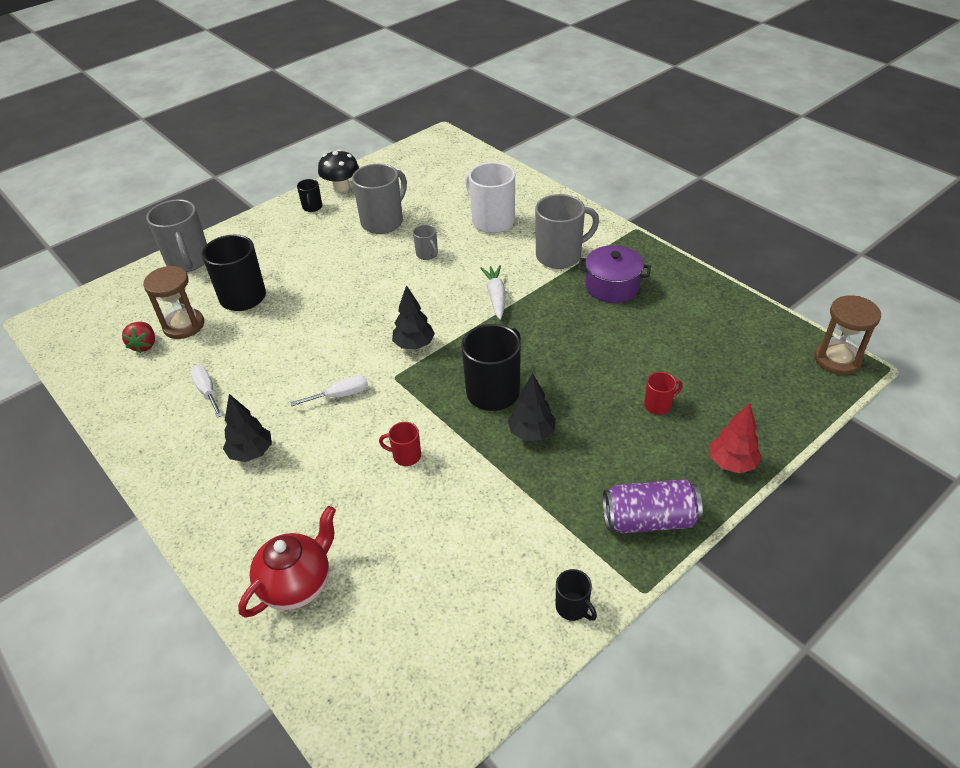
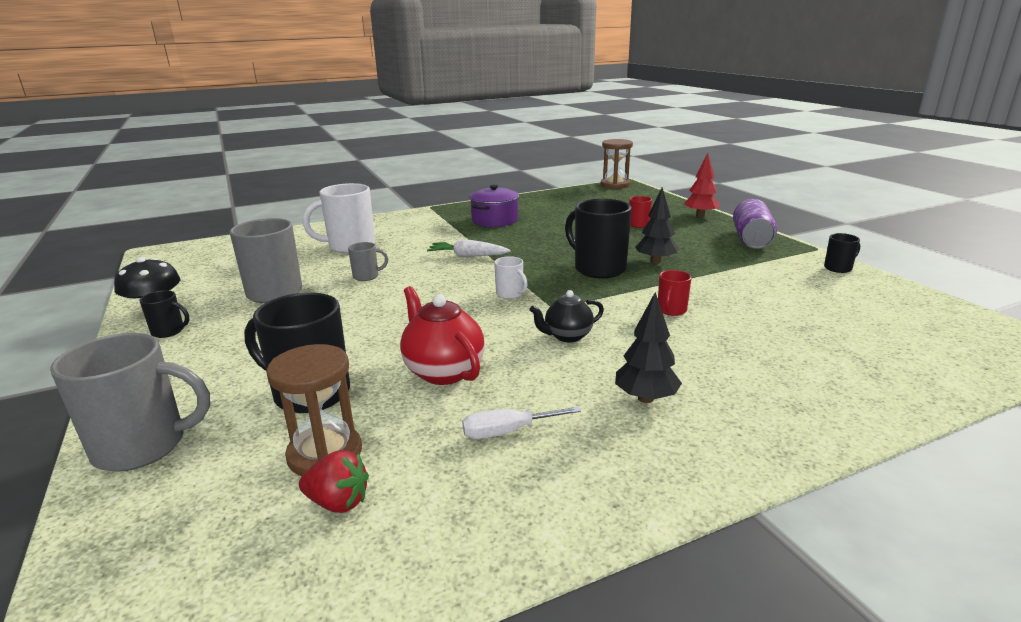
camera: 75 degrees left, 20 degrees down
red teapot [238,506,336,618] -> red teapot moved to [400,286,484,385]
white screwdriver [290,375,368,406] -> black teapot [530,290,604,343]
black tree [392,285,435,350] -> white mug [494,256,528,299]
grey mug [535,194,599,269] -> none

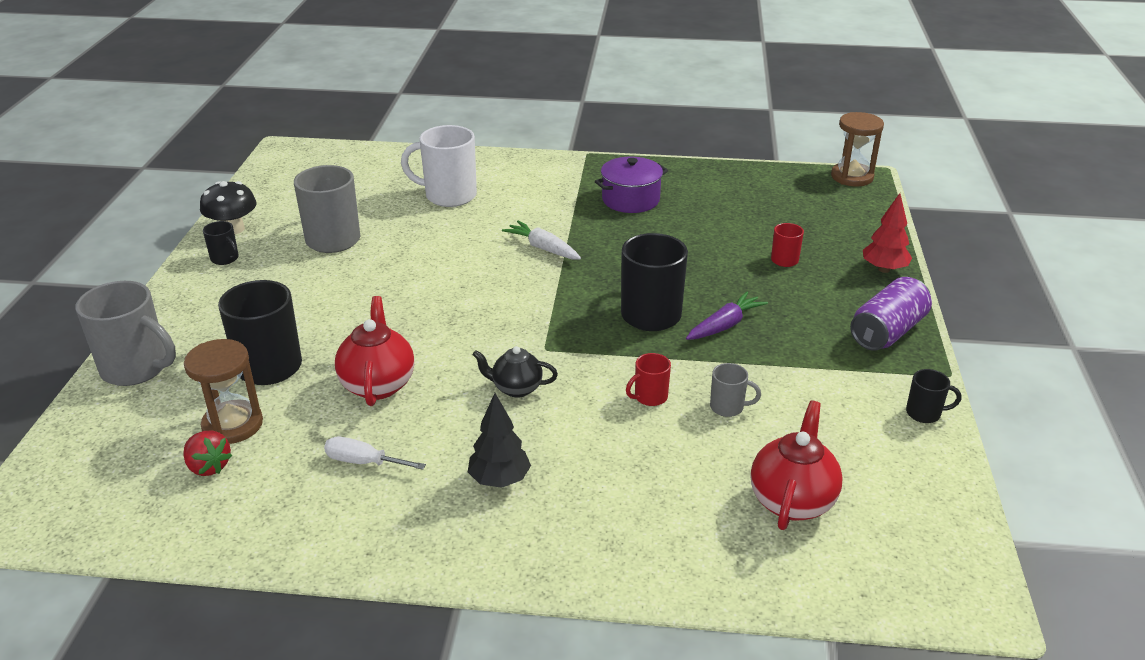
camera: 30 degrees right, 10 degrees up
grey mug [348,242,388,281] -> grey mug moved to [710,363,761,417]
white mug [494,256,528,299] -> none
black tree [635,188,678,264] -> purple carrot [686,292,768,340]
none -> red teapot [751,400,843,530]

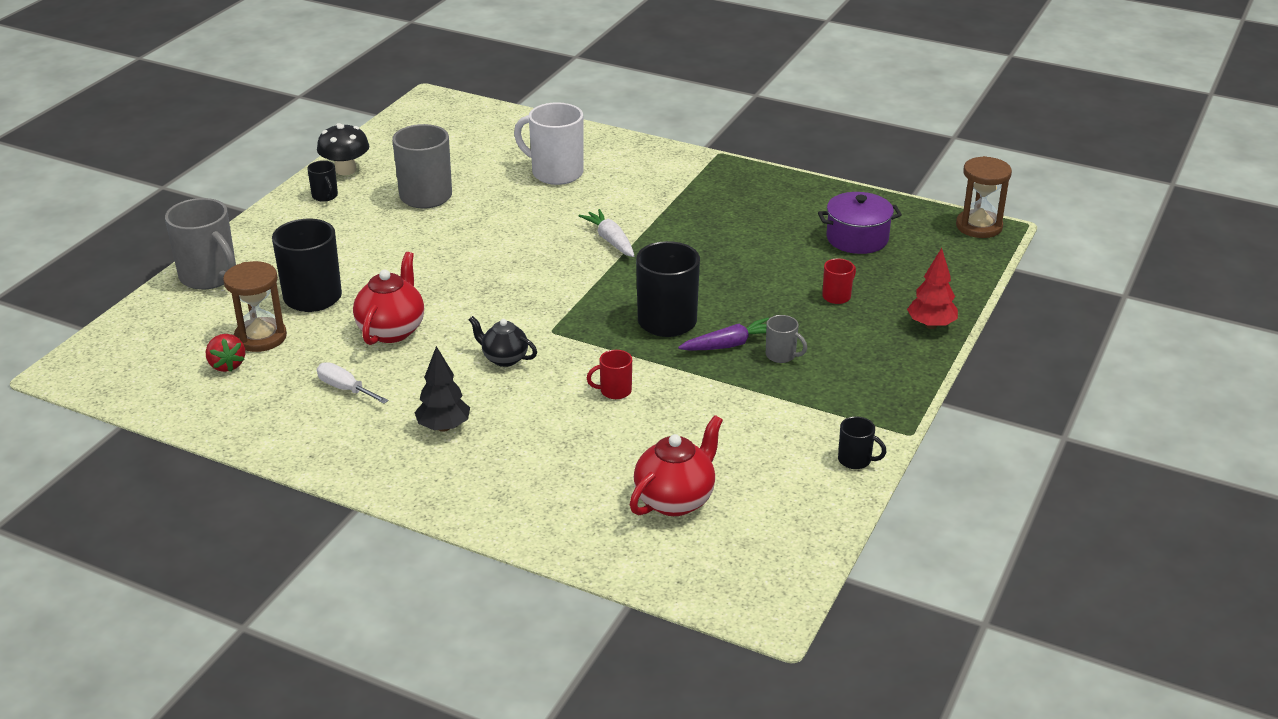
camera: 20 degrees right, 0 degrees up
purple pot [595,157,668,213] -> purple pot moved to [818,192,902,254]
grey mug [710,363,761,417] -> grey mug moved to [766,315,807,363]
purple can [850,277,932,351] -> none

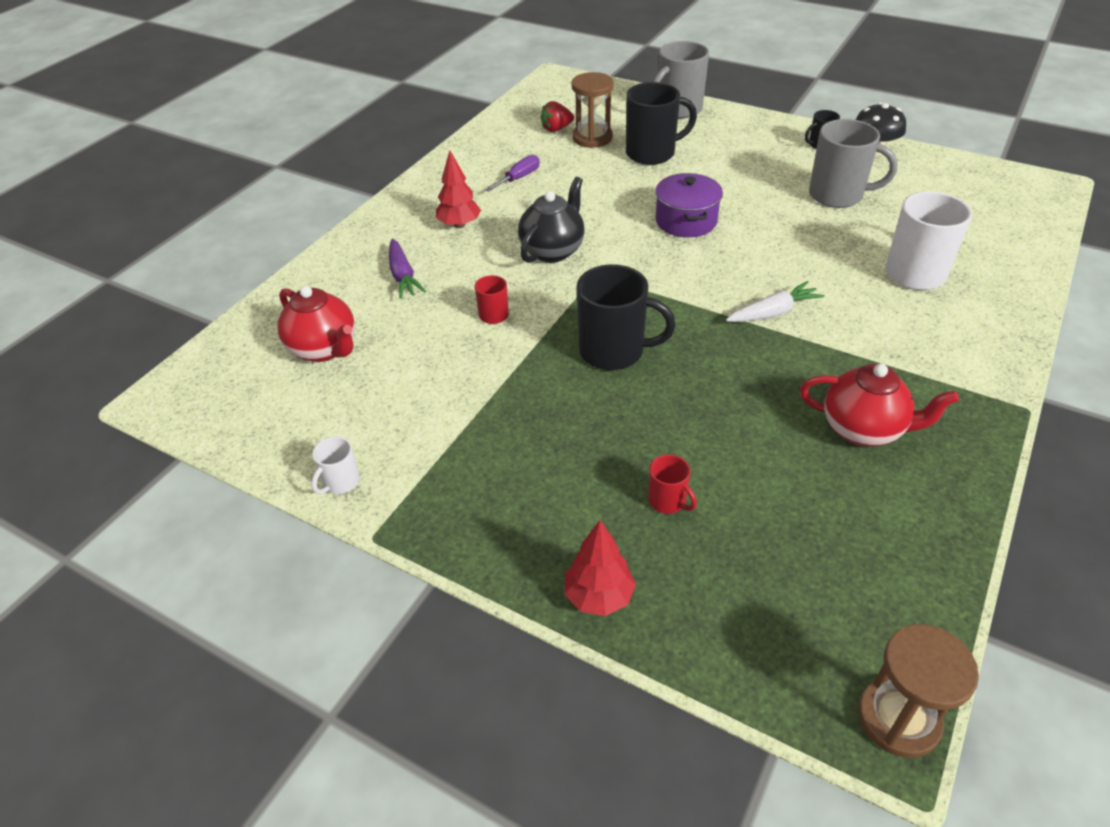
camera: 95 degrees right, 10 degrees up
white screwdriver [317,362,389,404] -> purple screwdriver [485,155,540,192]
red teapot [353,252,424,345] -> red teapot moved to [800,364,959,446]
black tree [414,346,470,432] -> red tree [436,150,481,228]
black teapot [469,316,537,367] -> black teapot [518,177,585,263], size x1.55
purple carrot [678,318,769,351] -> purple carrot moved to [389,239,426,299]
grey mug [766,315,807,363] -> none
purple pot [818,192,902,254] -> purple pot moved to [655,173,723,237]
black mug [838,416,886,469] -> white mug [311,436,360,494]

